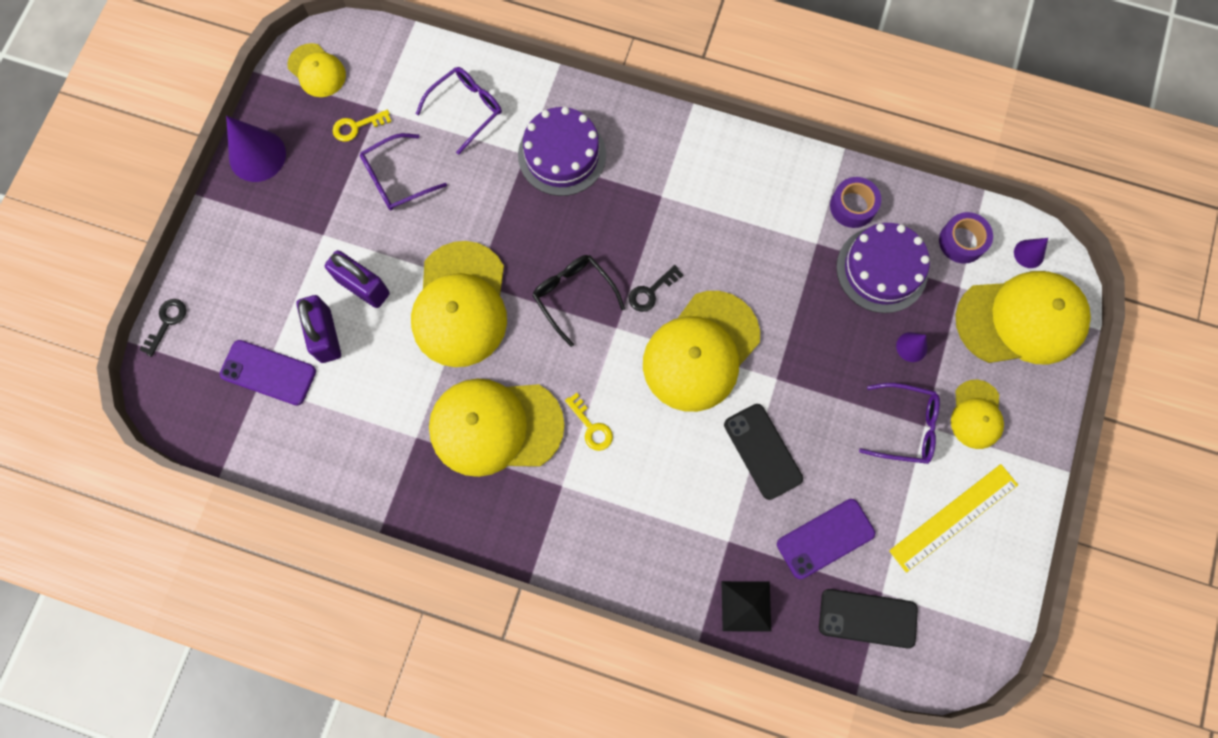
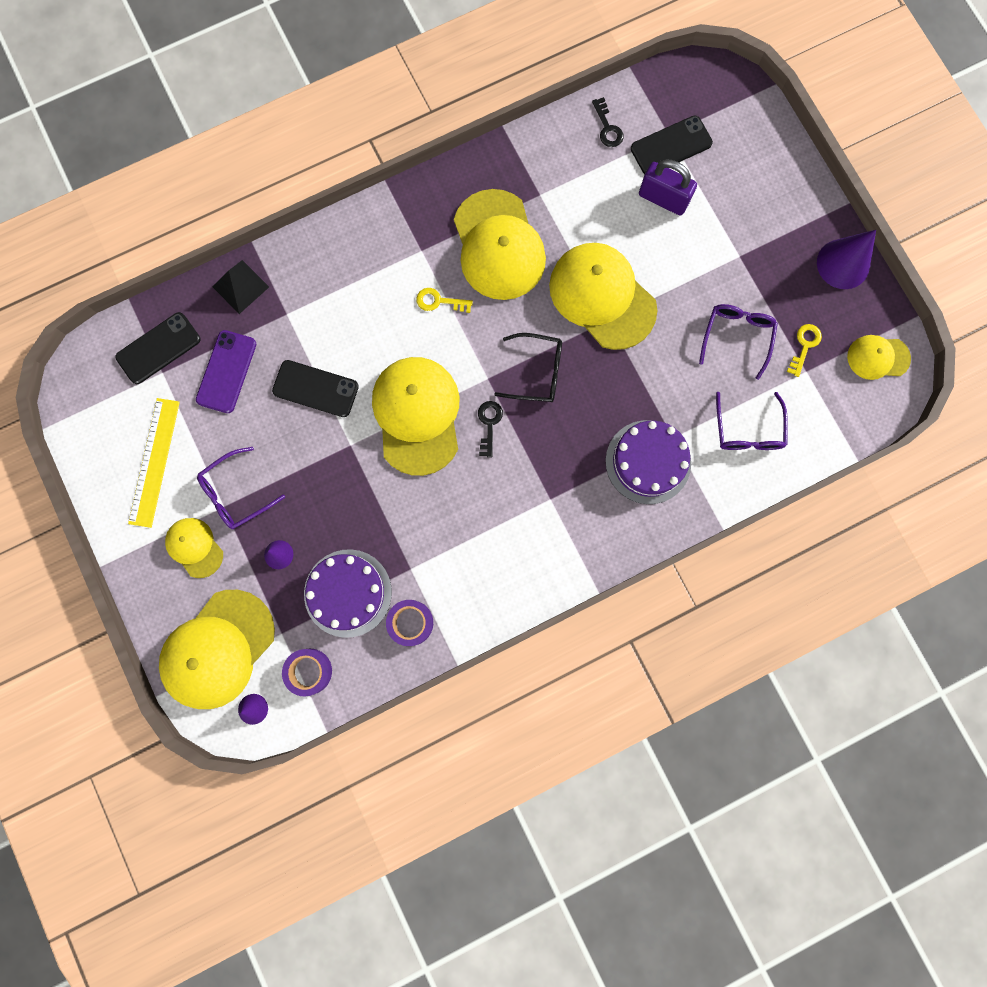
camera: 135 degrees right, 5 degrees up
black key [139,299,186,357] -> black key moved to [592,97,624,147]
purple phone [220,340,316,405] -> black phone [631,116,713,174]
purple padlock [325,250,390,308] -> none
yellow cap [429,379,565,477] -> yellow cap turned 120 degrees clockwise [454,189,546,300]

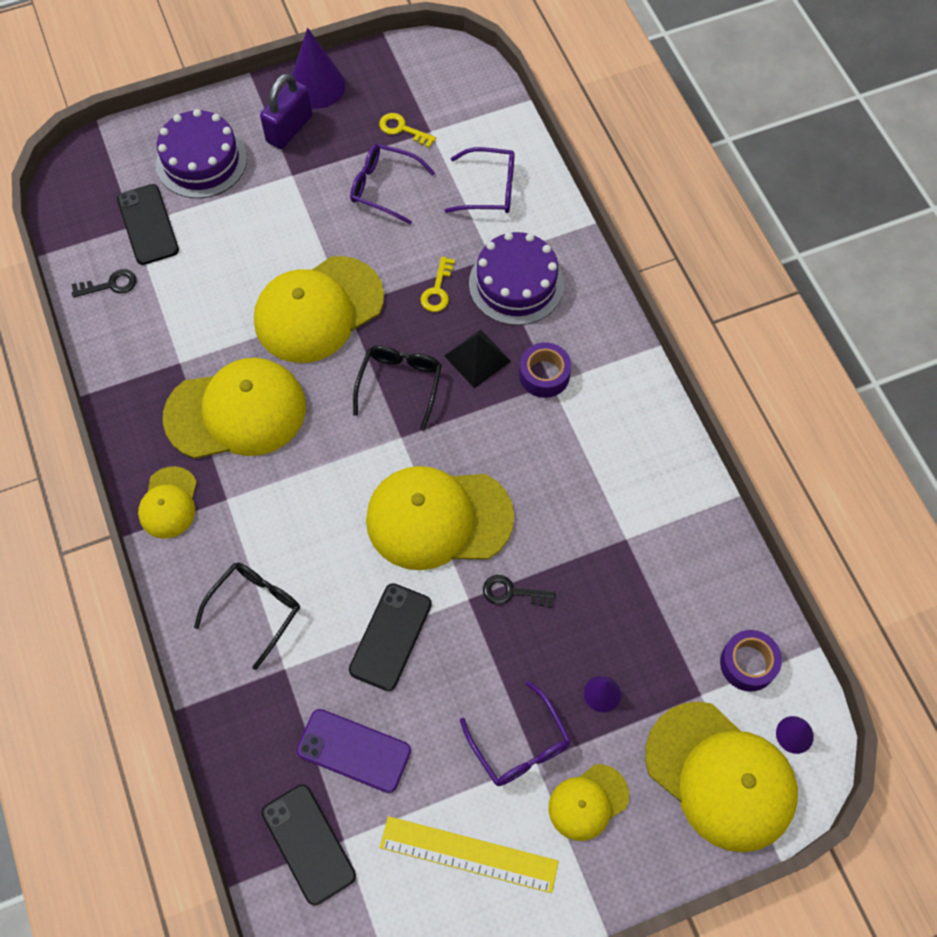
camera: 85 degrees left, 15 degrees down
black pyramid [213,260,269,314] -> black pyramid moved to [444,329,511,388]
purple cake [304,549,392,638] -> purple cake moved to [156,109,247,198]
purple tape [386,600,433,646] -> purple tape moved to [519,342,571,398]
yellow key [416,288,473,313] -> yellow key moved to [420,257,455,312]
black key [478,401,503,458] -> black key moved to [483,575,555,608]
purple padlock [639,159,697,215] -> purple padlock moved to [260,73,312,149]
yellow cap [847,335,911,380] -> yellow cap moved to [138,466,197,538]
none -> black glasses [194,563,300,670]

